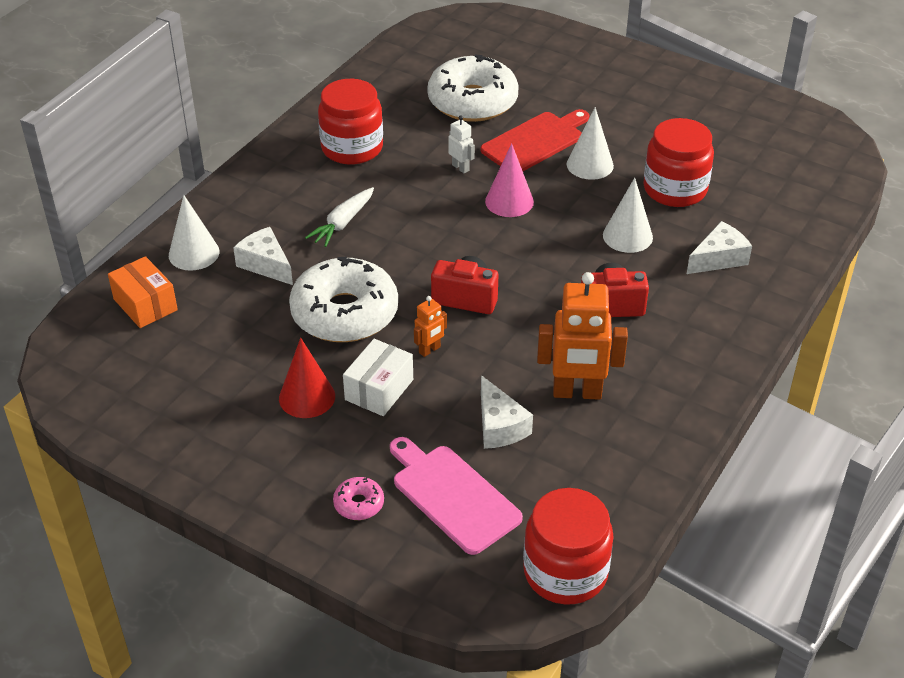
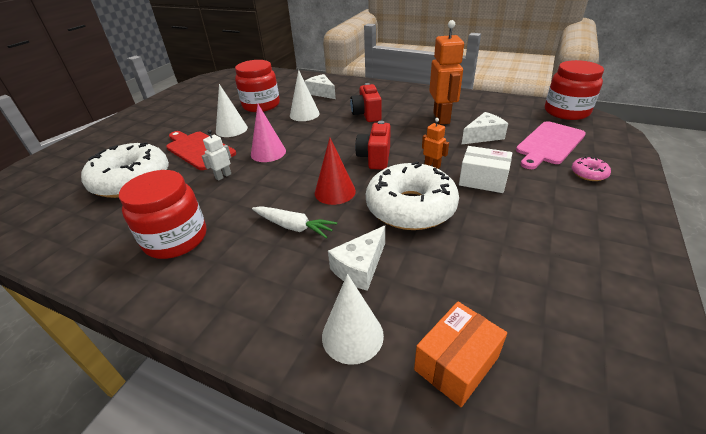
camera: 95 degrees left, 5 degrees down
red cone [279,338,335,418] -> red cone moved to [315,138,356,205]

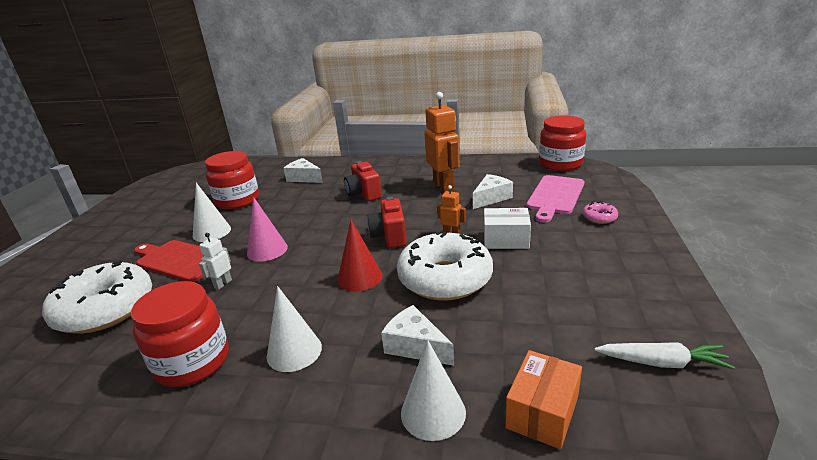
camera: 15 degrees left, 10 degrees down
white carrot [252,206,337,239] -> white carrot moved to [594,342,735,369]
white cone [290,70,320,121] -> white cone moved to [267,286,322,372]
white cheese [328,225,385,291] -> white cheese turned 105 degrees clockwise [381,305,454,366]

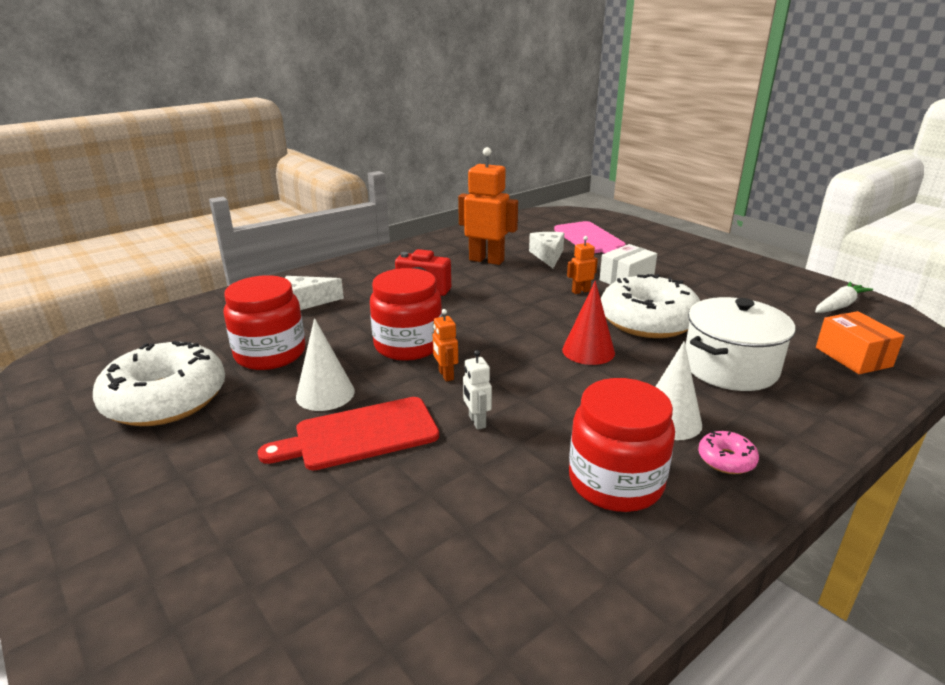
camera: 50 degrees left, 0 degrees up
white donut [42,260,152,334] -> white donut moved to [93,341,225,426]
pink cone [247,197,288,262] -> orange robot [433,309,458,382]
red camera [367,197,406,248] -> none
white cheese [381,305,454,366] -> white pot [685,297,795,391]
white cone [401,340,466,441] -> none
red jar [539,115,586,171] -> red jar moved to [370,268,442,361]
pink donut [583,201,618,224] -> pink donut moved to [698,431,759,474]

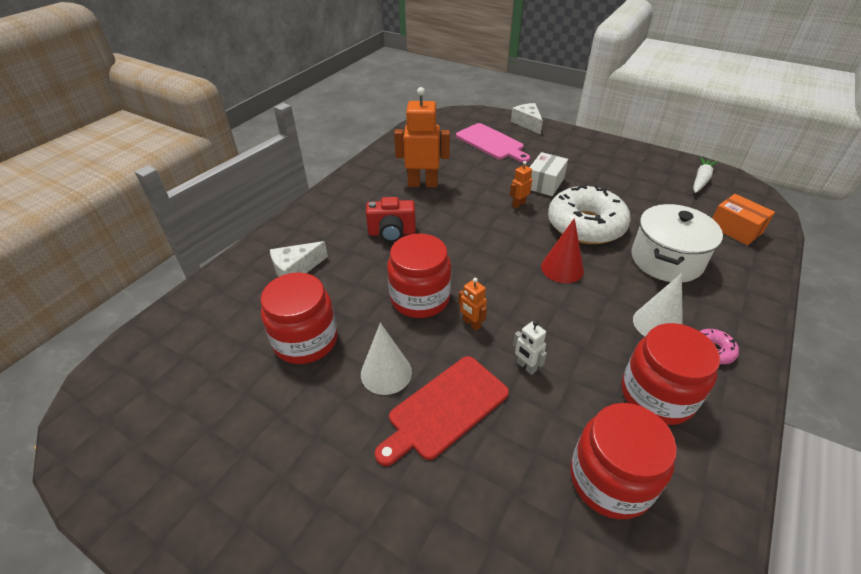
camera: 20 degrees left, 15 degrees up
white donut [93,341,225,426] -> none
white cheese [529,232,564,268] -> white cheese moved to [511,103,543,134]
none -> red jar [570,403,677,519]

